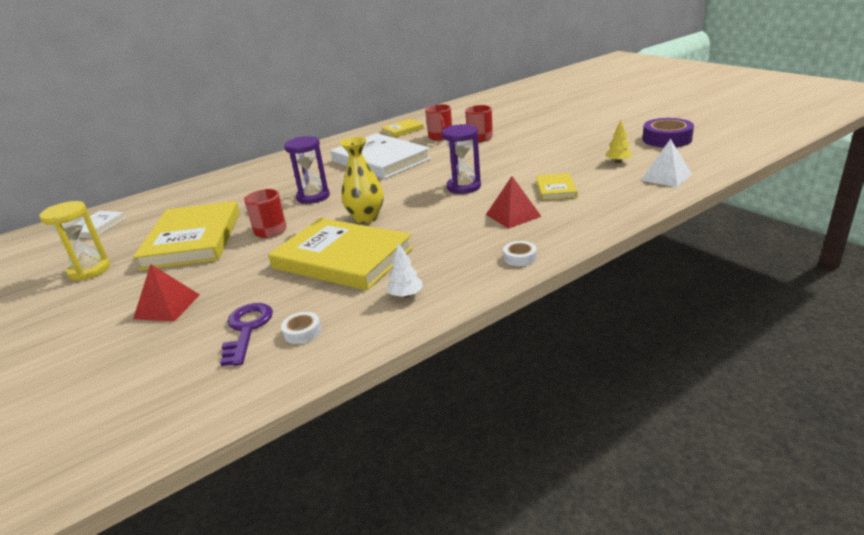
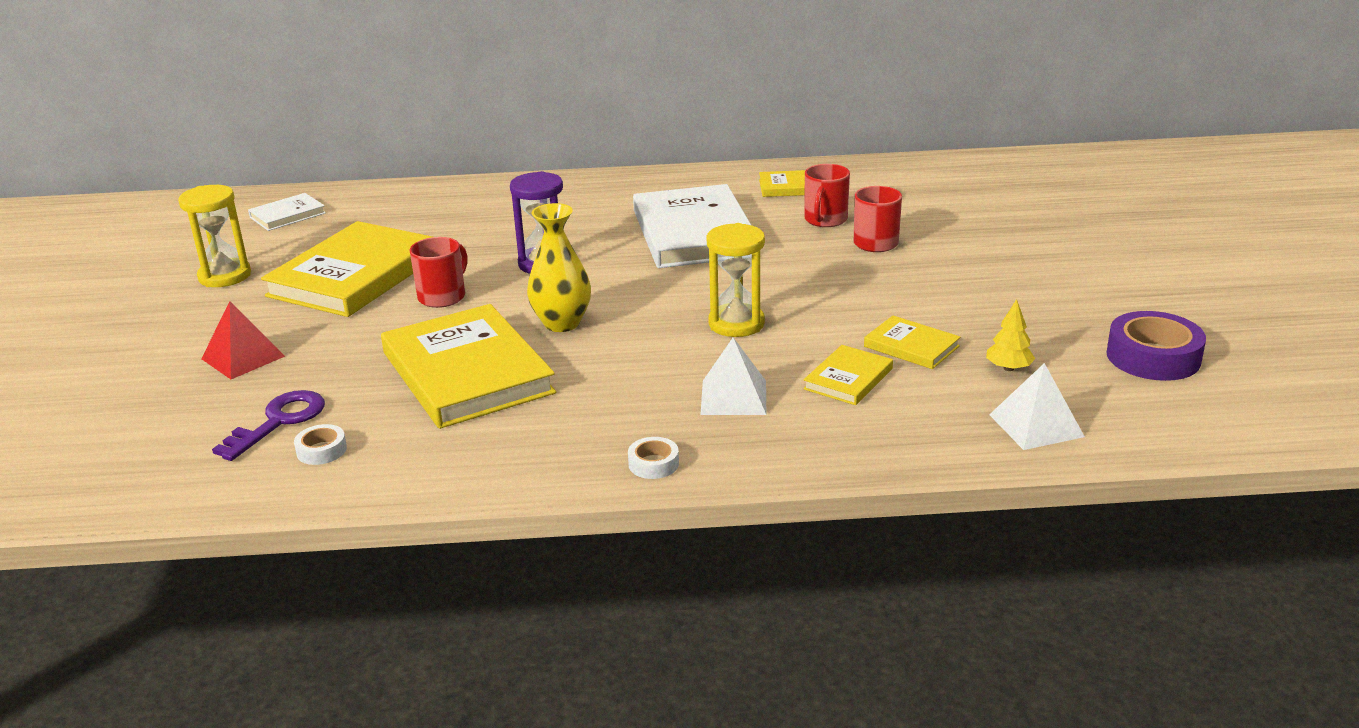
camera: 30 degrees right, 0 degrees up
white tree [386,243,423,298] -> none
purple hourglass [442,124,481,194] -> yellow hourglass [706,223,765,337]
red pyramid [486,176,542,229] -> white pyramid [700,337,766,415]
none -> yellow book [864,316,961,369]

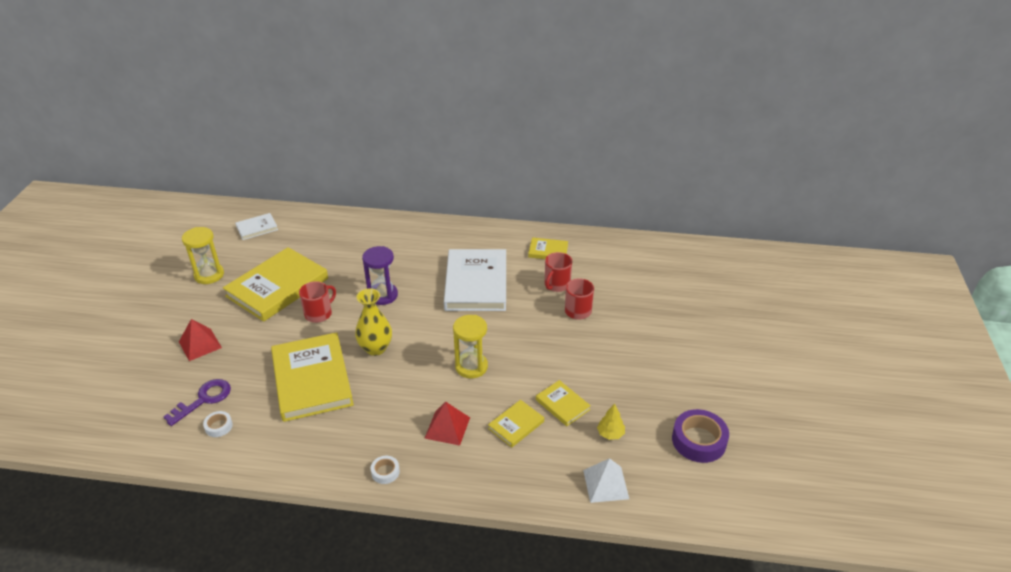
camera: 10 degrees right, 10 degrees up
white pyramid [700,337,766,415] -> red pyramid [425,402,470,446]

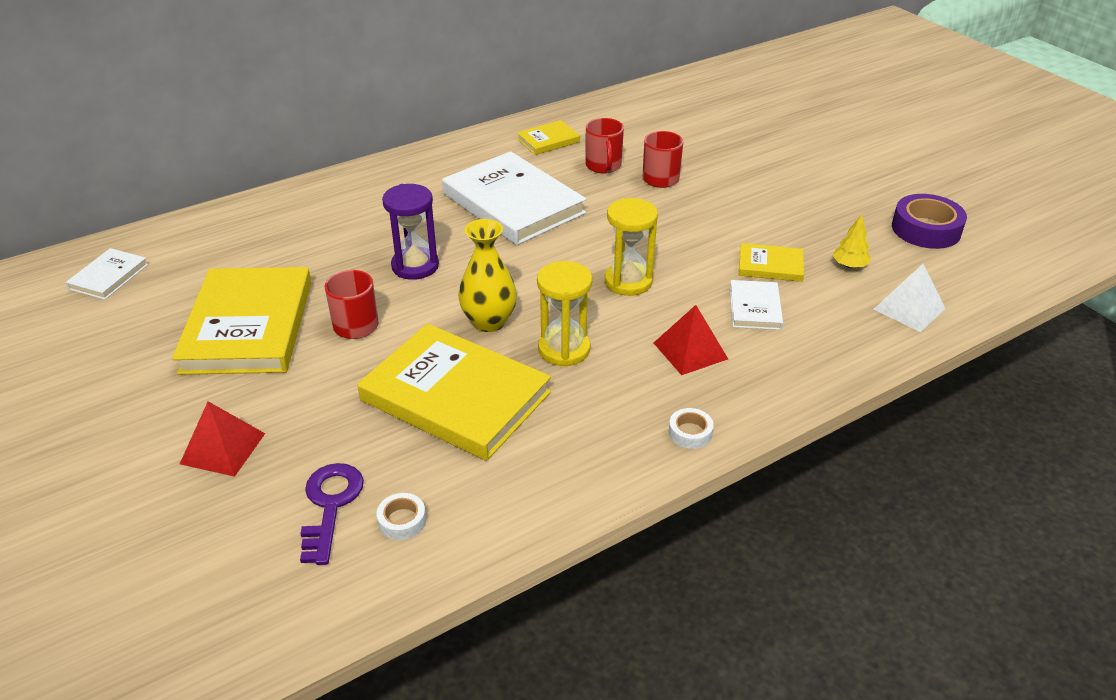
camera: 40 degrees left, 0 degrees up
yellow hourglass [182,227,224,284] -> yellow hourglass moved to [537,261,592,367]
yellow book [488,400,544,448] -> white book [730,280,783,330]

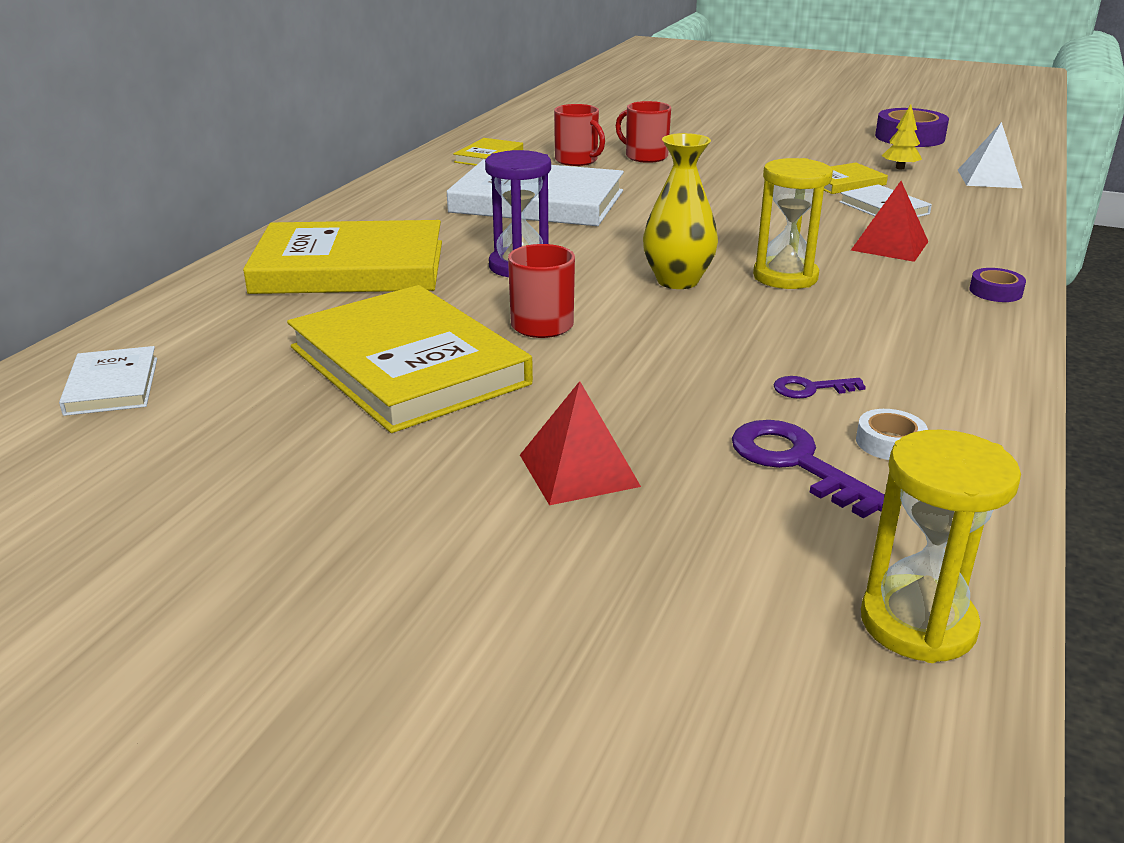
camera: 35 degrees left, 10 degrees down
yellow book [357,324,551,461] -> yellow book moved to [243,220,442,294]
yellow hourglass [605,198,658,296] -> yellow hourglass moved to [861,430,1021,663]
white tape [669,408,714,449] -> purple tape [969,268,1026,302]
none -> purple key [774,376,866,399]

